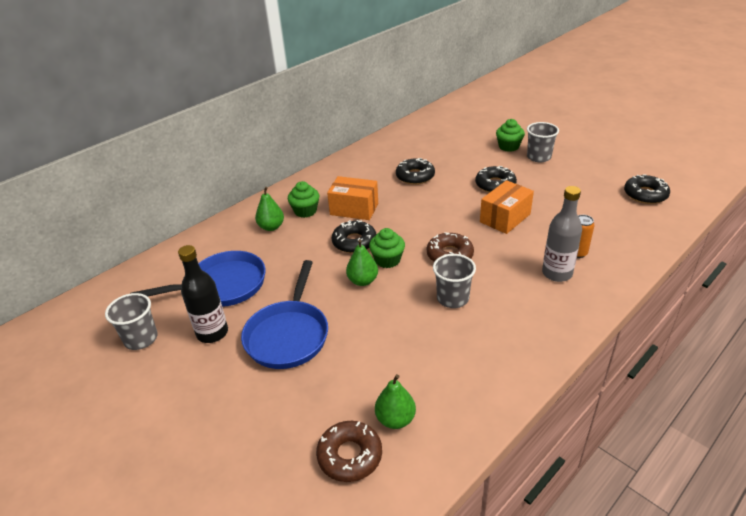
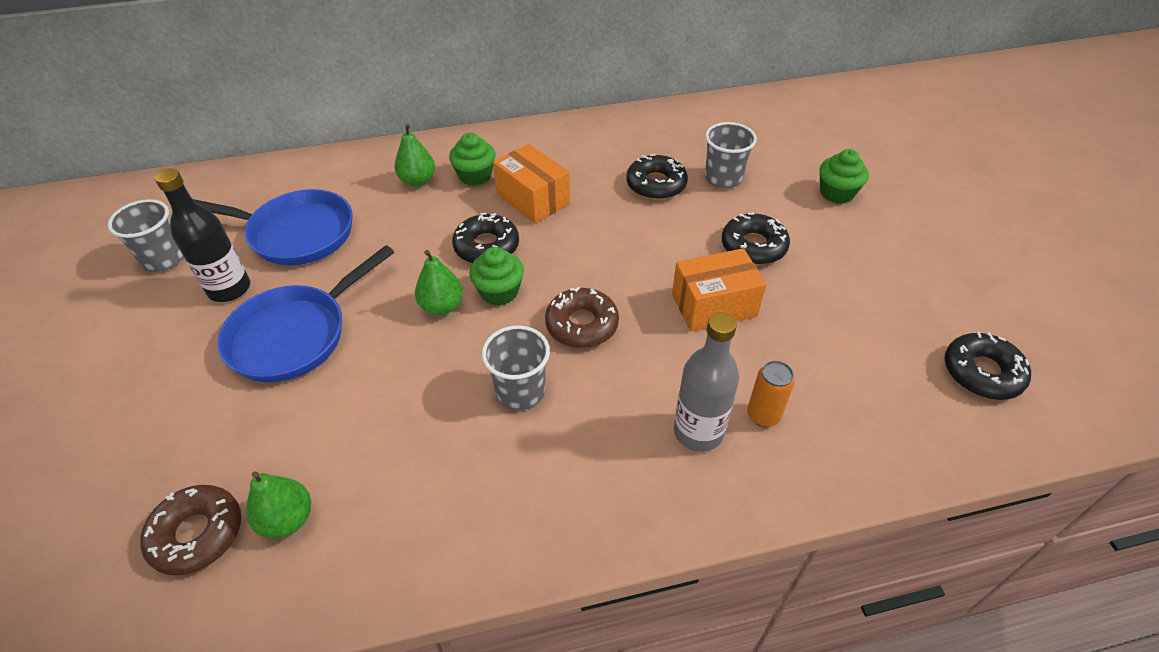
camera: 30 degrees right, 10 degrees up
grey cup [527,122,559,162] -> grey cup moved to [705,122,757,188]

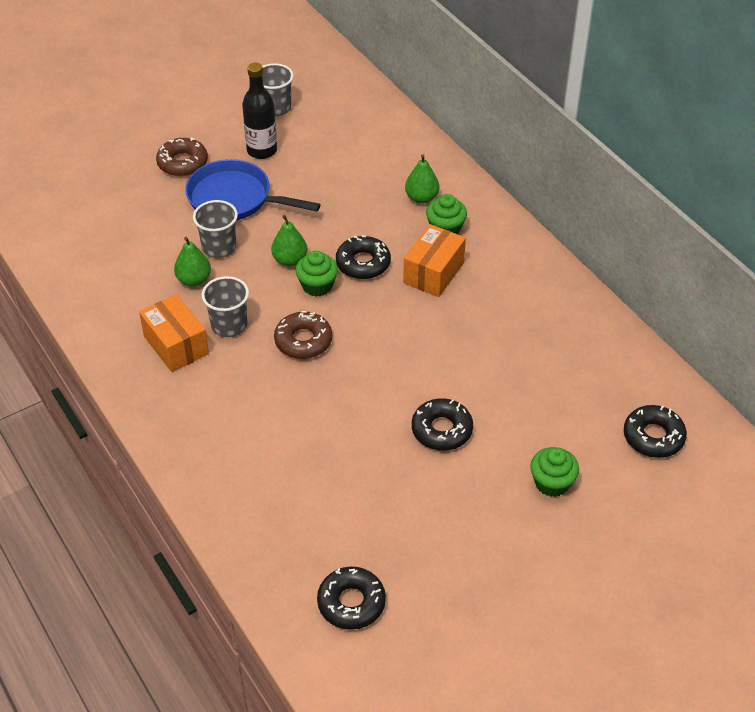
camera: 70 degrees right, 0 degrees up
brown donut [141,485,241,575] -> brown donut moved to [156,138,208,176]
blue pan [193,189,353,265] -> none
green pear [246,471,311,539] -> green pear moved to [174,237,211,287]
black donut [626,154,688,200] -> black donut moved to [624,405,687,458]
orange box [672,248,766,331] -> orange box moved to [139,294,209,372]
grey bottle [674,312,739,452] -> none
grey cup [705,122,757,188] -> grey cup moved to [193,200,238,258]
orange can [747,361,795,427] -> none

